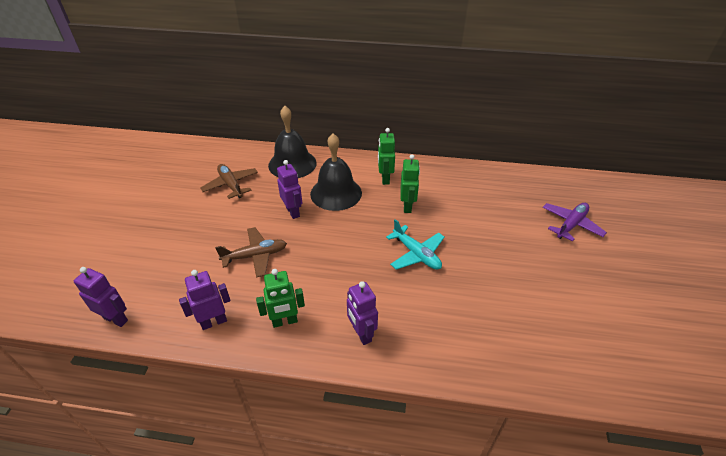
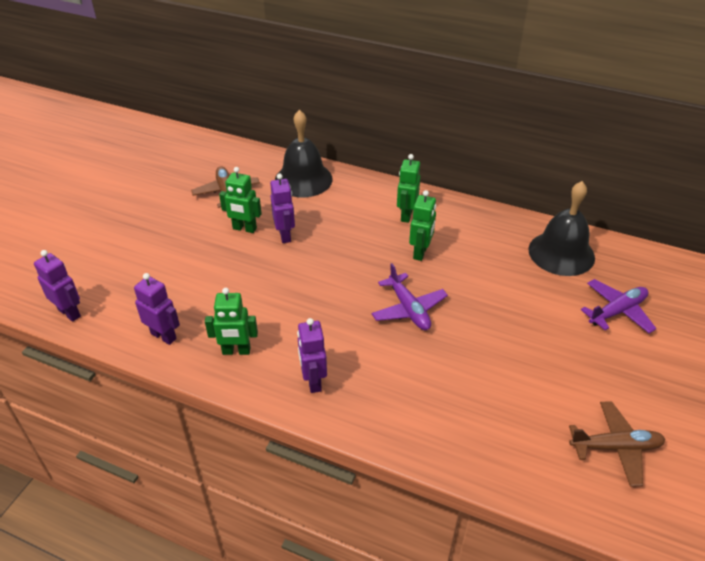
camera: 15 degrees right, 0 degrees up
purple robot [179,270,231,330] -> purple robot turned 45 degrees clockwise [134,273,180,345]
brown plane [215,227,287,278] -> brown plane moved to [569,401,666,487]
black bell [310,134,362,211] -> black bell moved to [528,181,595,276]
turquoise plane [386,219,445,270] -> purple plane [372,263,448,330]
none -> green robot [219,167,262,233]

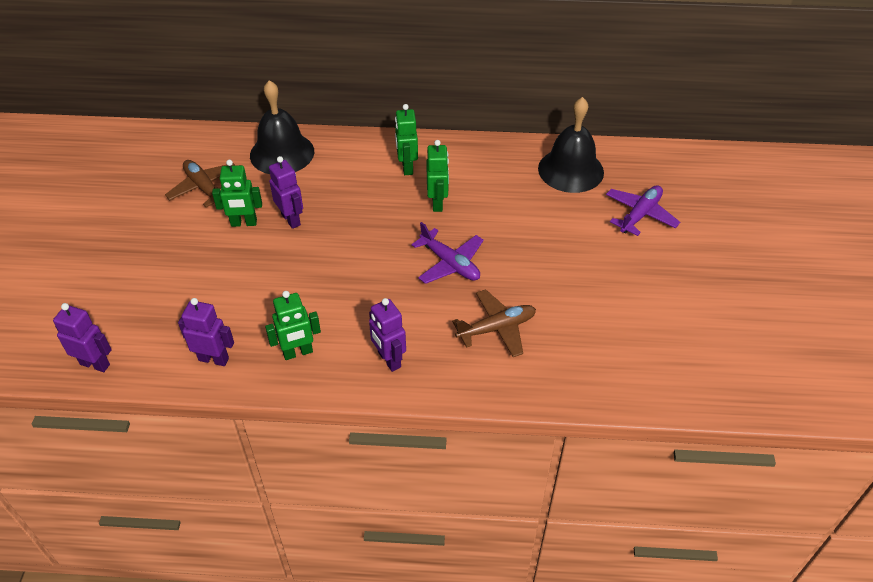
camera: 20 degrees left, 5 degrees up
brown plane [569,401,666,487] -> brown plane moved to [452,289,536,357]

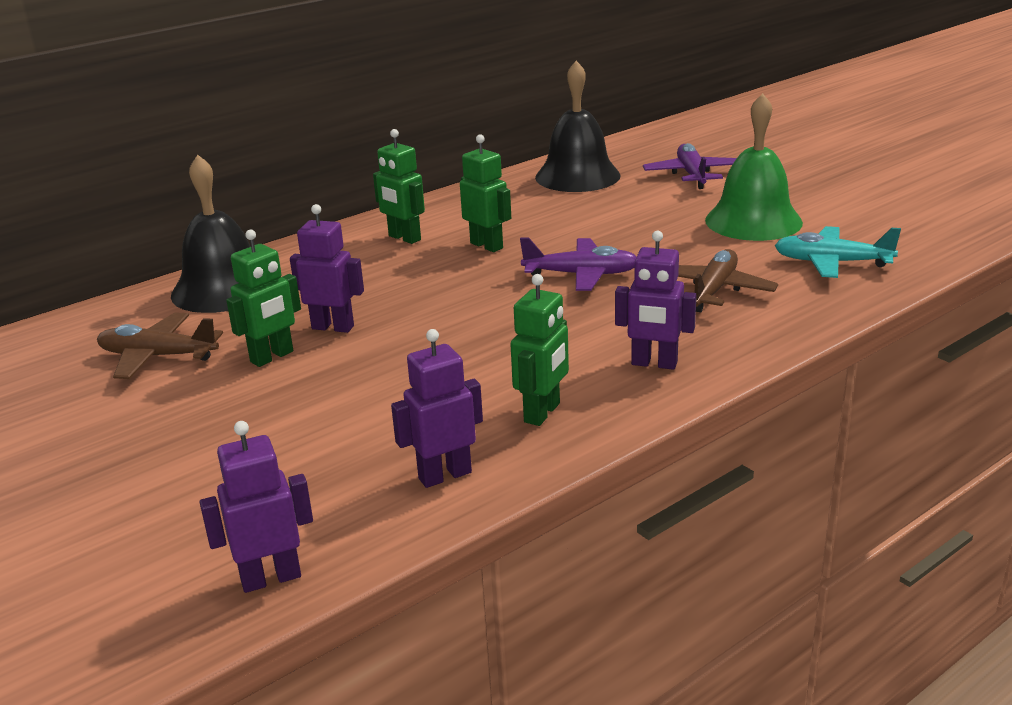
camera: 40 degrees left, 20 degrees down
none -> green bell [705,93,803,241]
none -> turquoise plane [775,226,901,278]

